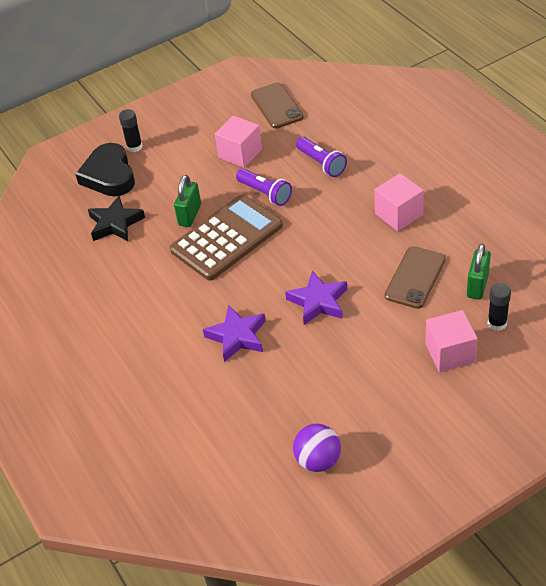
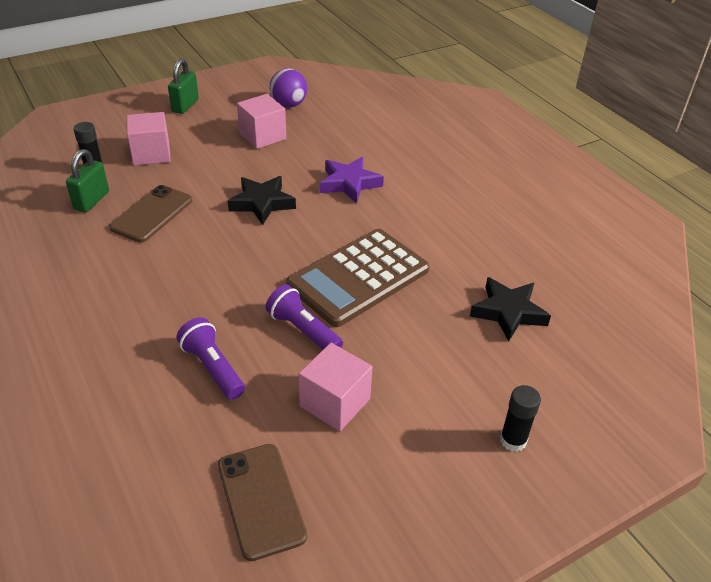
camera: 175 degrees right, 5 degrees down
black heart [75,143,135,196] -> none
green padlock [174,175,201,227] -> green padlock moved to [168,59,199,114]
purple star [285,270,347,325] -> black star [228,176,296,225]
pink cube [374,173,424,231] -> pink cube moved to [237,94,286,149]

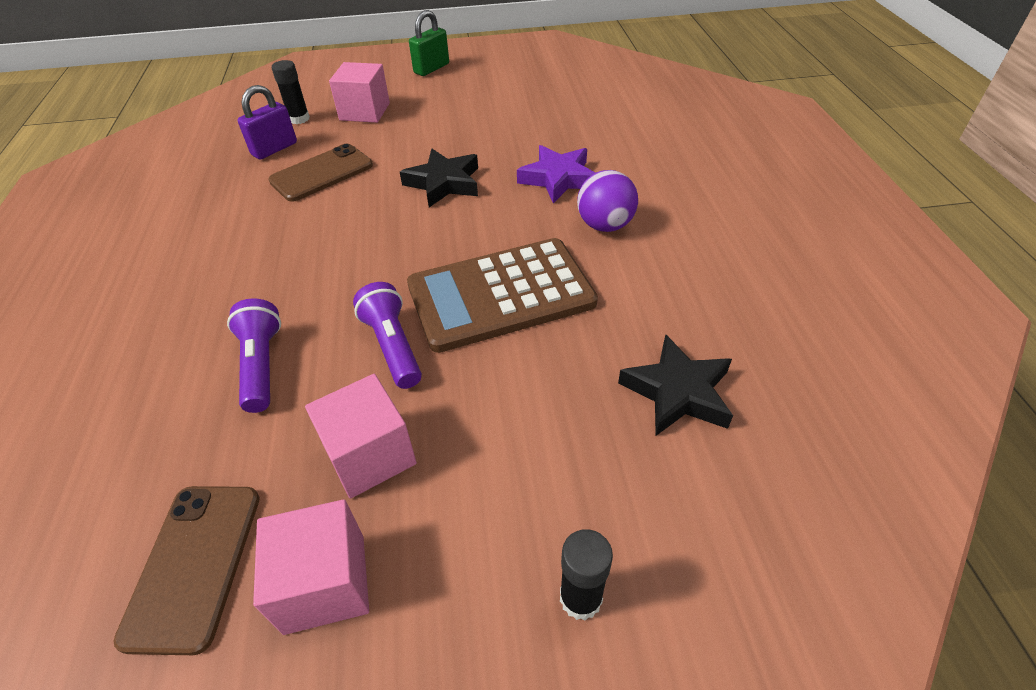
camera: 25 degrees right, 5 degrees up
green padlock [66,149,109,212] -> purple padlock [238,85,297,160]
pink cube [237,94,286,149] -> pink cube moved to [253,499,369,635]
purple ball [270,68,307,107] -> purple ball moved to [577,170,638,232]

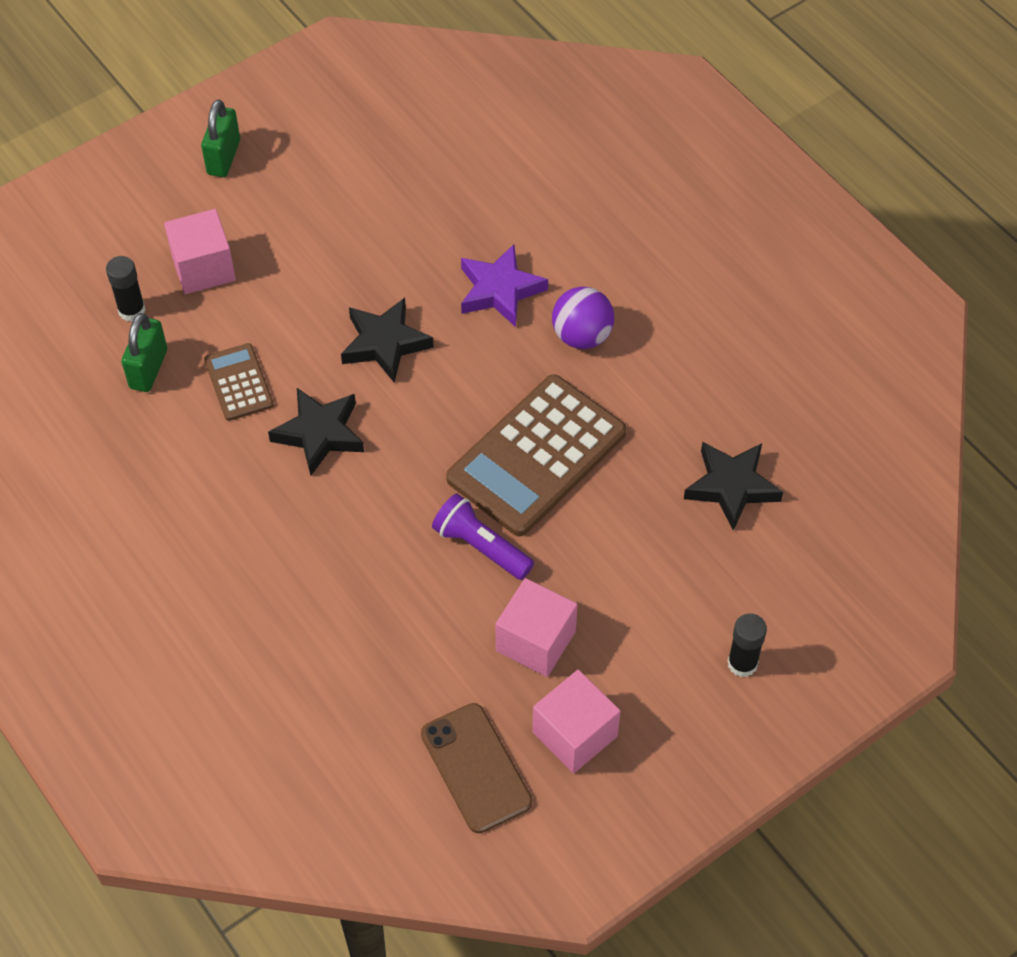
camera: 30 degrees left, 10 degrees up
purple flashlight [227,298,281,413] -> none
purple padlock [238,85,297,160] -> green padlock [122,313,167,392]
brown phone [268,144,373,202] -> brown calculator [204,343,274,421]
none -> black star [268,388,364,475]

